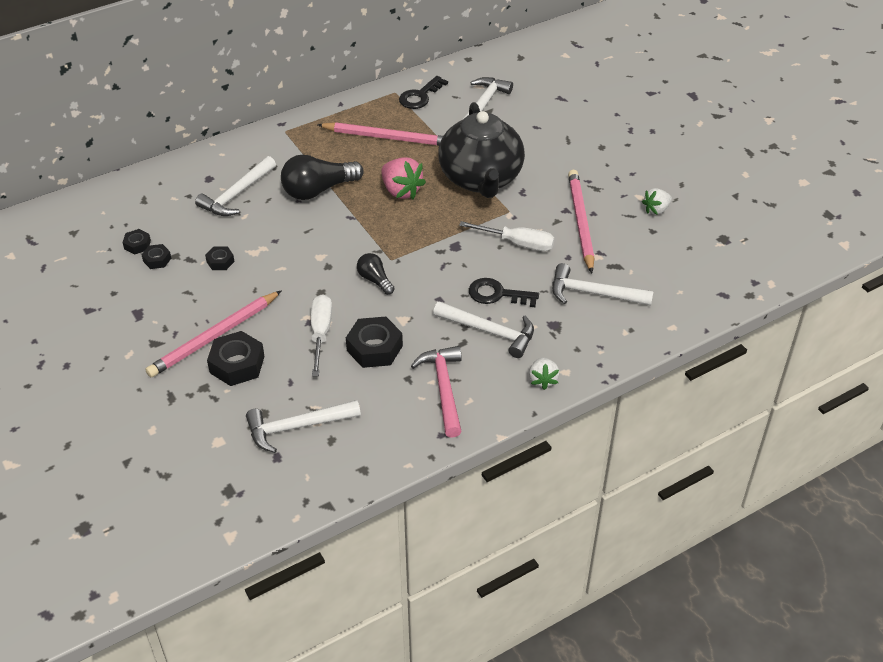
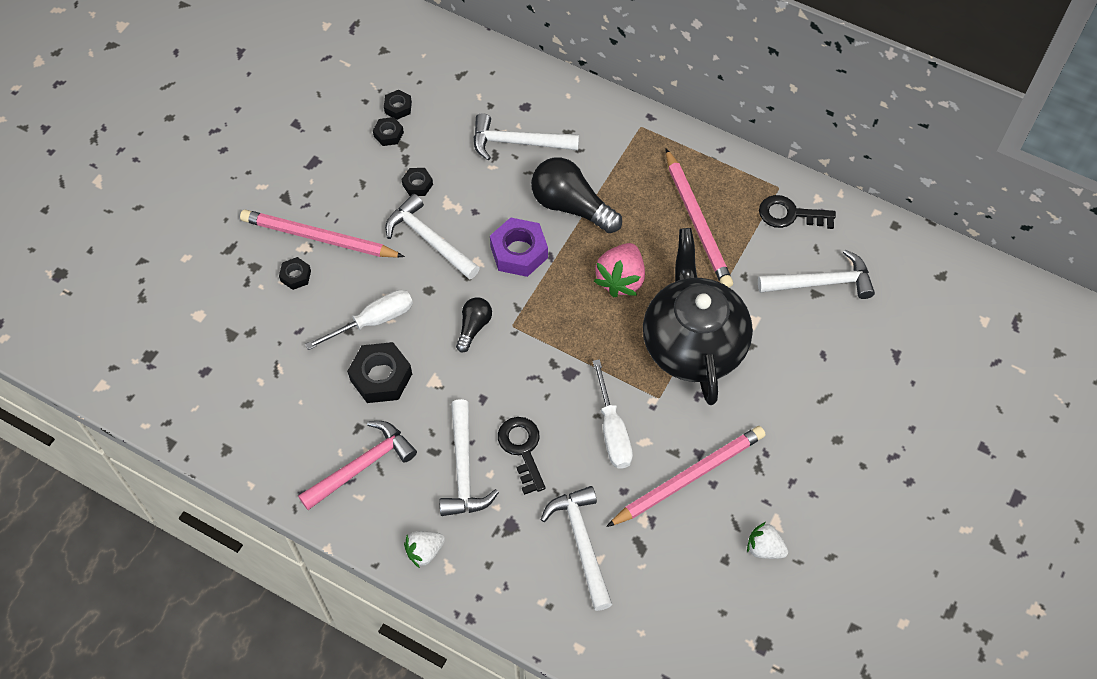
camera: 60 degrees right, 15 degrees up
black nut [207,331,265,386] -> black nut [279,257,311,290], size x0.53
white hammer [246,400,361,453] -> white hammer moved to [385,194,480,280]
black teapot [438,102,525,198] -> black teapot turned 120 degrees clockwise [643,228,753,405]
none -> purple nut [490,217,548,277]

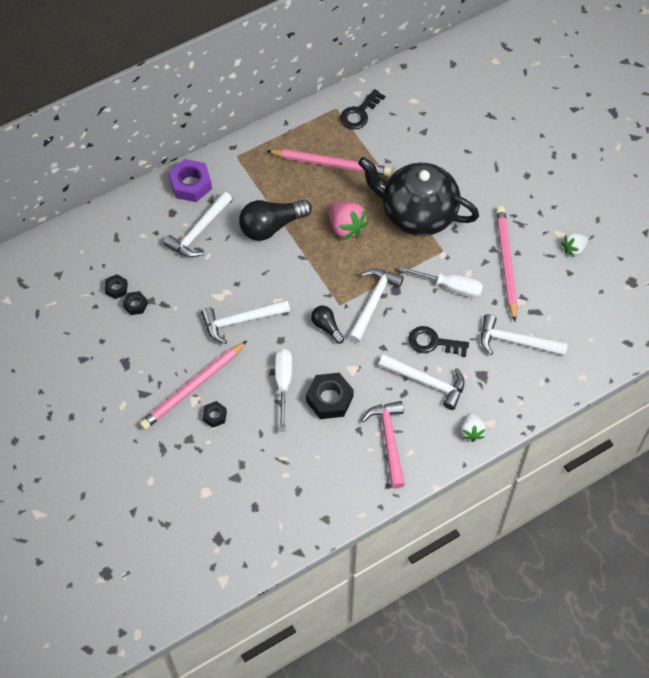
camera: 60 degrees left, 0 degrees up
black nut [401,168,433,196] -> none
purple nut [490,217,548,277] -> purple nut moved to [169,159,212,202]
white hammer [758,250,875,299] -> white hammer moved to [348,269,404,343]

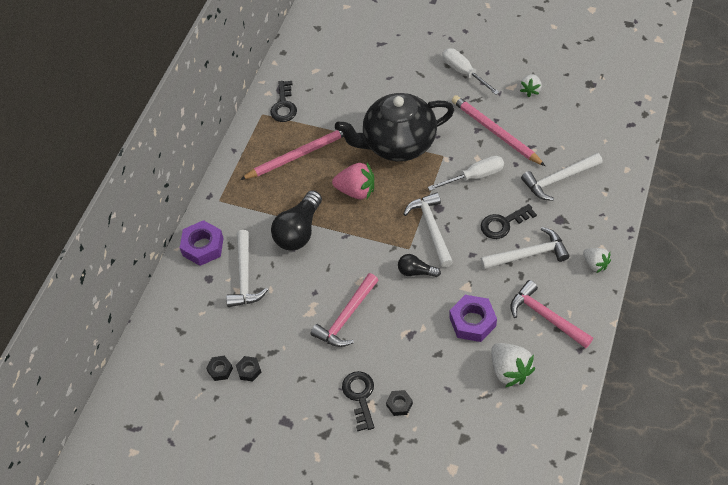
camera: 35 degrees left, 5 degrees down
pink pencil [139,341,247,430] -> black key [342,371,374,431]
white hammer [201,300,290,344] -> pink hammer [311,273,378,347]
white screwdriver [275,349,292,431] -> white screwdriver moved to [443,48,499,95]
black nut [306,373,354,419] -> purple nut [449,295,497,342]
none -> white strawberry [491,343,535,387]

